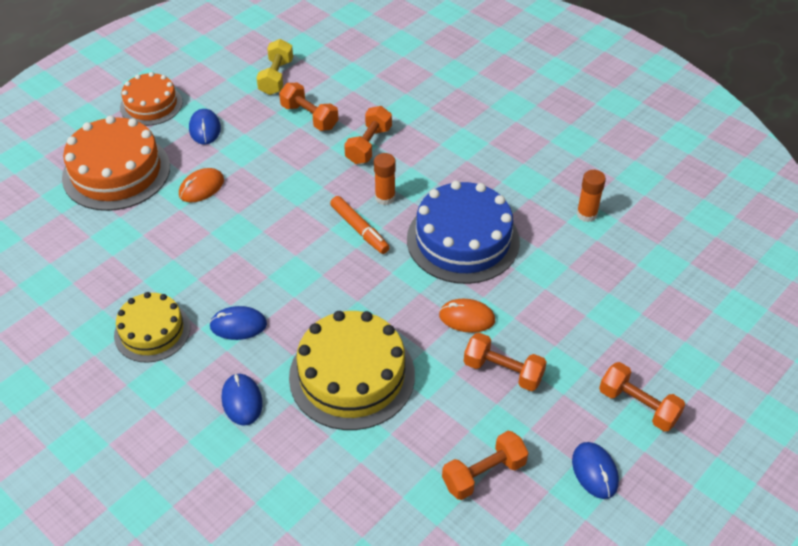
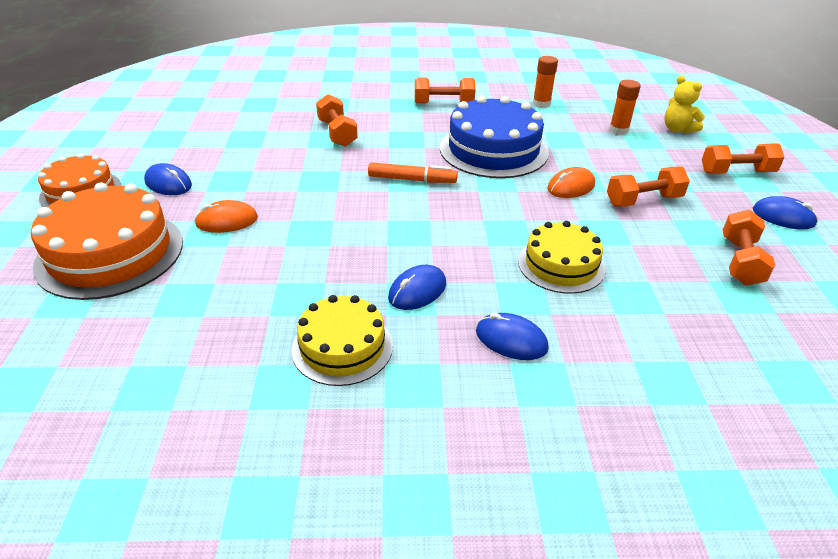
camera: 45 degrees left, 10 degrees down
orange mouse [179,168,224,202] -> orange mouse turned 75 degrees clockwise [194,200,258,233]
yellow dumbbell [256,39,293,95] -> none
orange dumbbell [279,83,338,131] -> orange dumbbell moved to [415,77,475,104]
yellow cake [289,311,415,430] -> yellow cake [518,221,605,294], size x0.62
orange glue stick [374,153,396,205] -> orange glue stick moved to [609,80,641,135]
none -> yellow teddy bear [664,76,705,134]

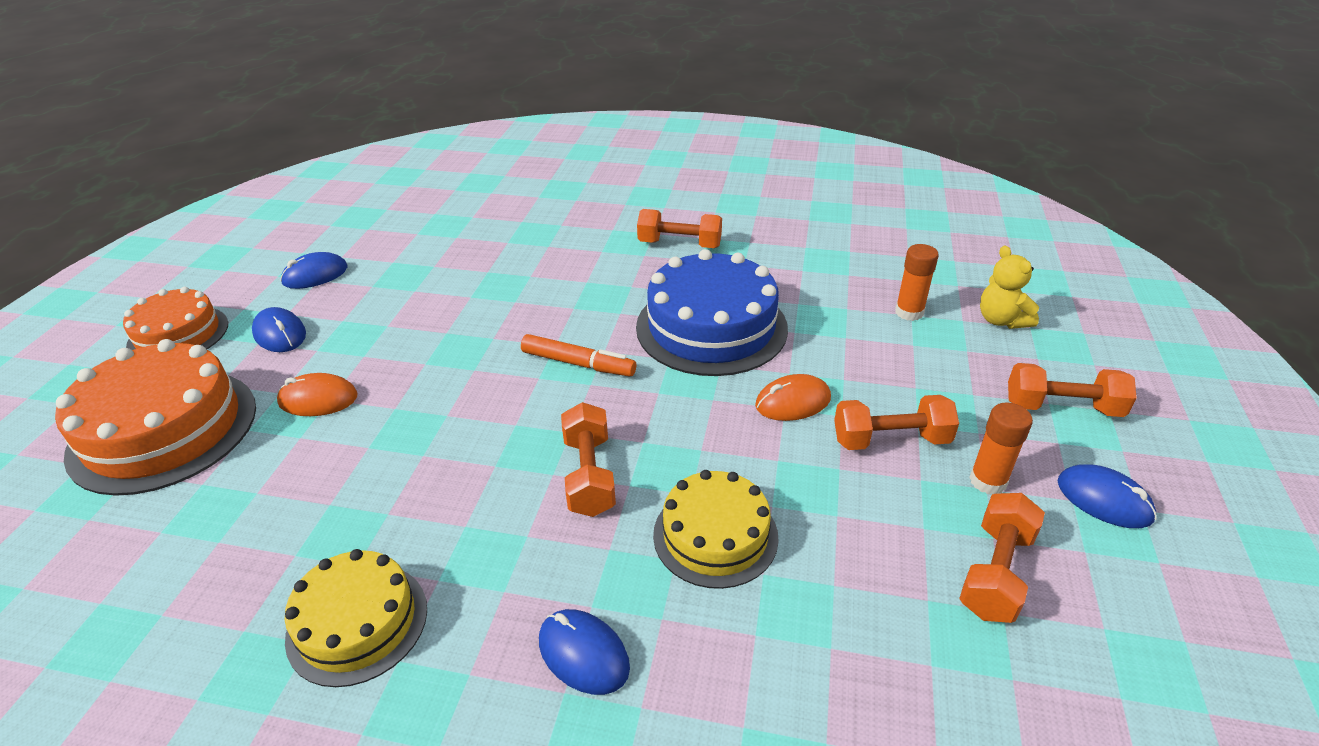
camera: 15 degrees right, 0 degrees up
orange dumbbell [316,94,358,147] -> orange dumbbell moved to [561,402,616,517]
blue mouse [388,265,446,310] -> blue mouse moved to [280,252,348,289]
orange glue stick [533,56,558,108] -> orange glue stick moved to [969,402,1033,494]

